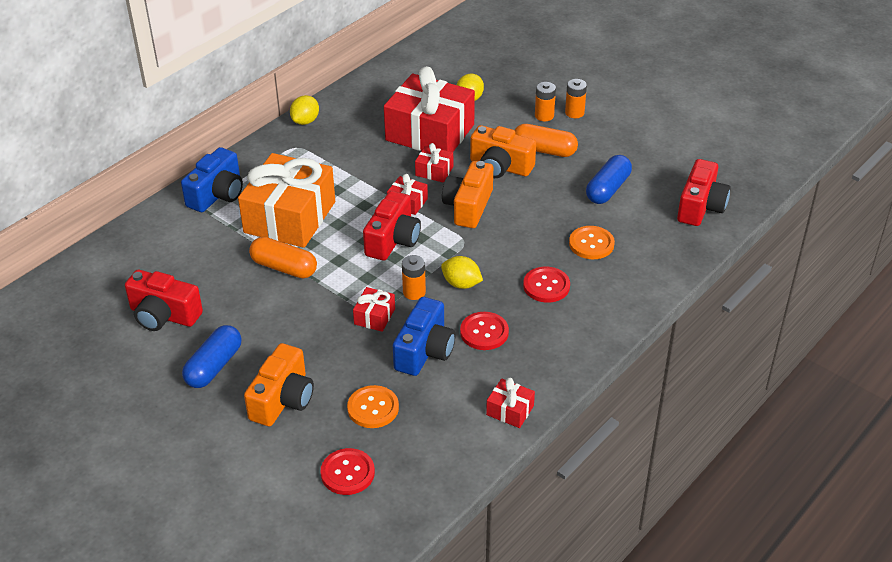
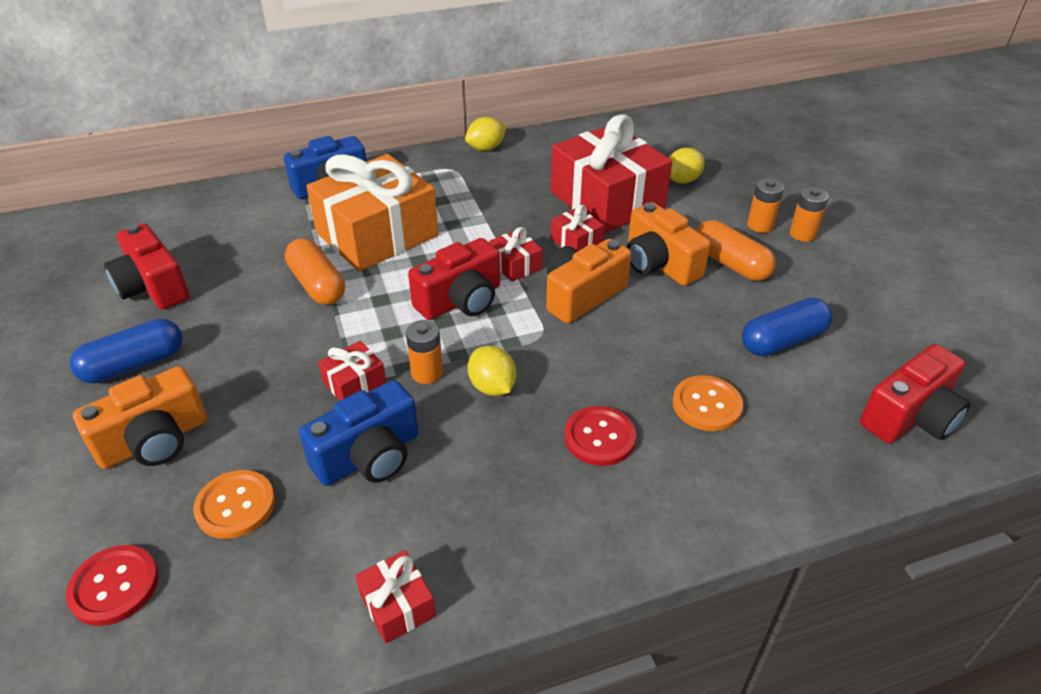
camera: 30 degrees right, 0 degrees up
red button [460,312,509,350] -> none

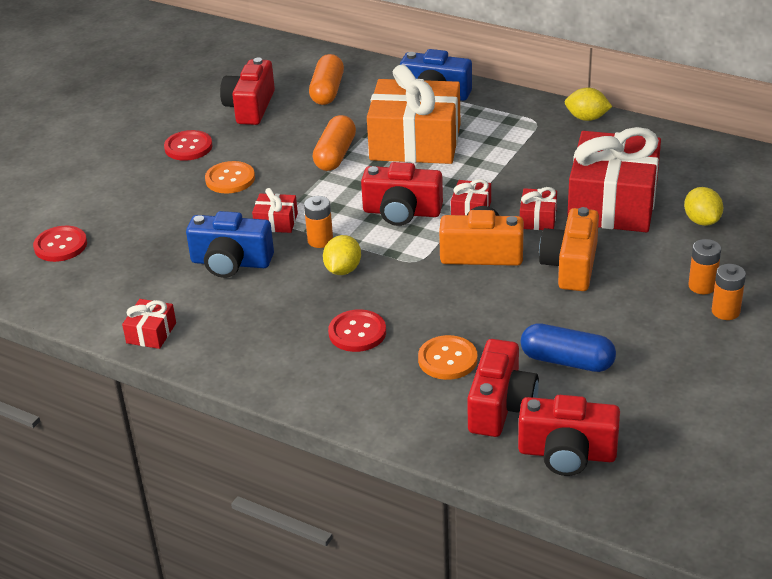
camera: 50 degrees right, 5 degrees down
blue capsule [70,319,183,384] -> red button [164,130,212,161]
orange camera [73,366,207,469] -> none
orange button [193,470,275,539] -> orange button moved to [205,161,255,194]
yellow lemon [669,148,705,183] -> yellow lemon turned 60 degrees clockwise [684,187,723,226]
orange capsule [696,220,776,281] -> orange capsule moved to [309,54,344,105]
none -> red camera [467,339,539,437]

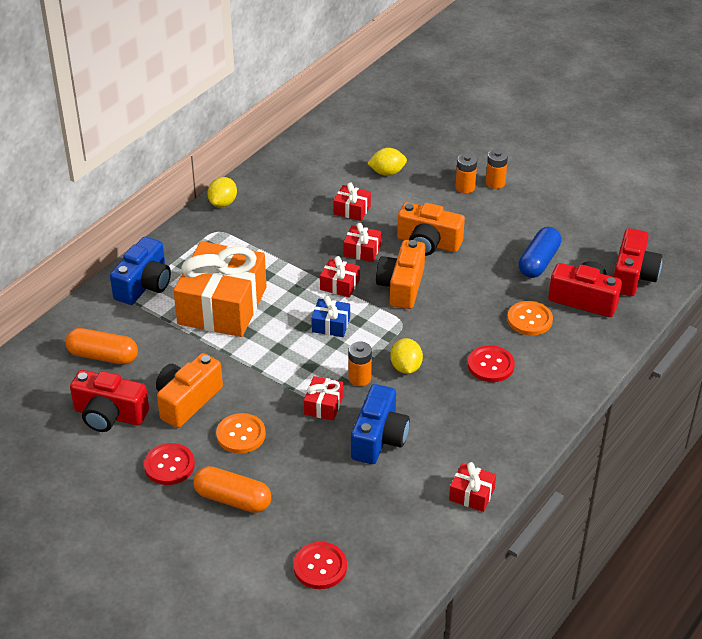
camera: 85 degrees left, 5 degrees up
orange capsule [312,115,356,171] -> orange capsule moved to [193,466,271,513]
yellow lemon [323,235,361,275] -> yellow lemon turned 60 degrees clockwise [390,338,423,374]
red camera [361,162,443,226] -> blue gift [311,296,350,337]
red gift [567,127,661,232] -> red gift [333,182,371,221], size x0.42
none -> orange camera [156,353,223,428]

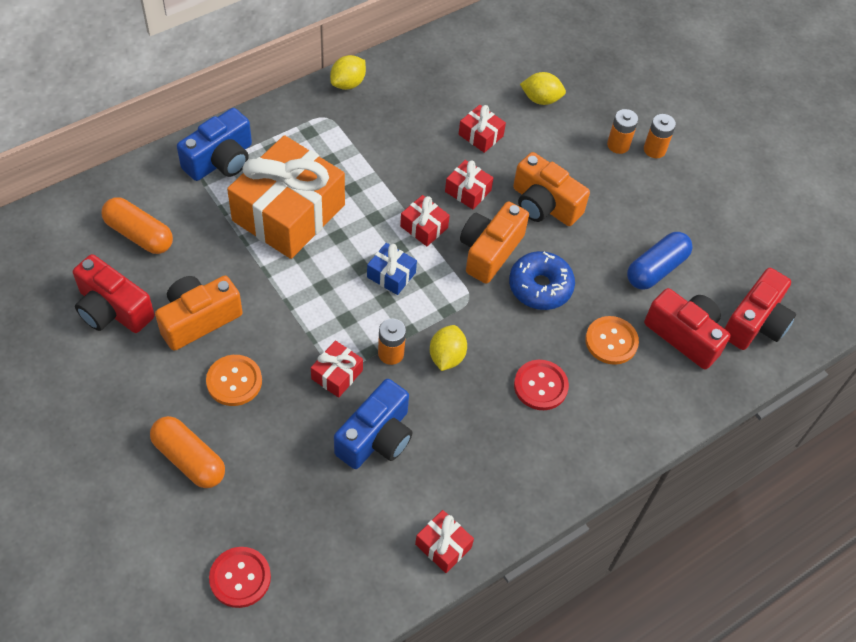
camera: 15 degrees right, 15 degrees up
red button [144,443,195,485] -> none
none -> blue donut [509,251,575,310]

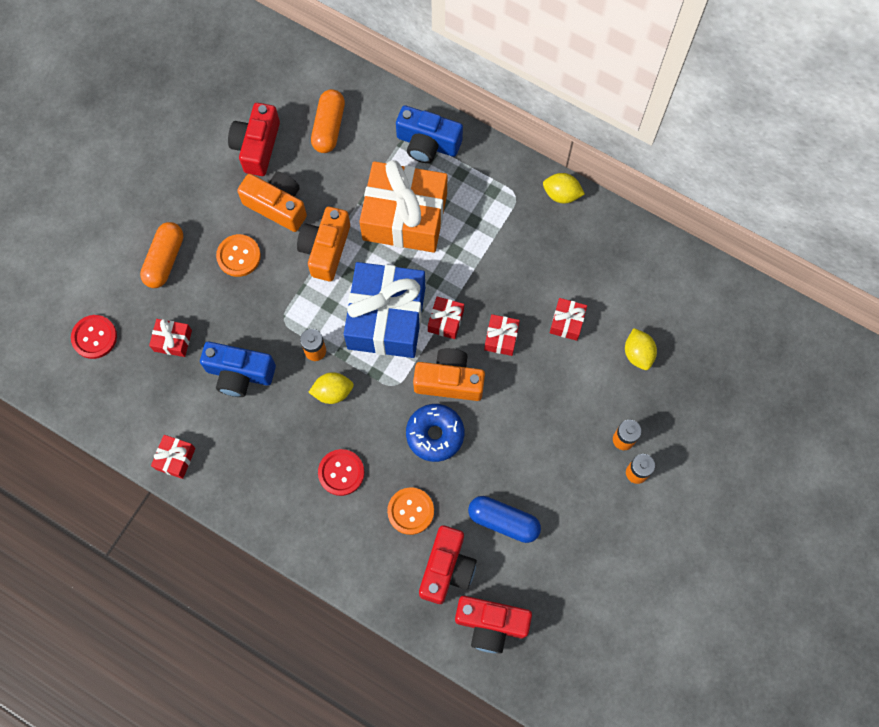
camera: 70 degrees right, 15 degrees up
red gift [311,341,363,398] -> red gift moved to [149,319,192,357]
blue gift [367,243,417,295] -> blue gift [344,262,425,358], size x2.37
orange camera [513,152,590,226] -> orange camera moved to [297,207,350,281]

